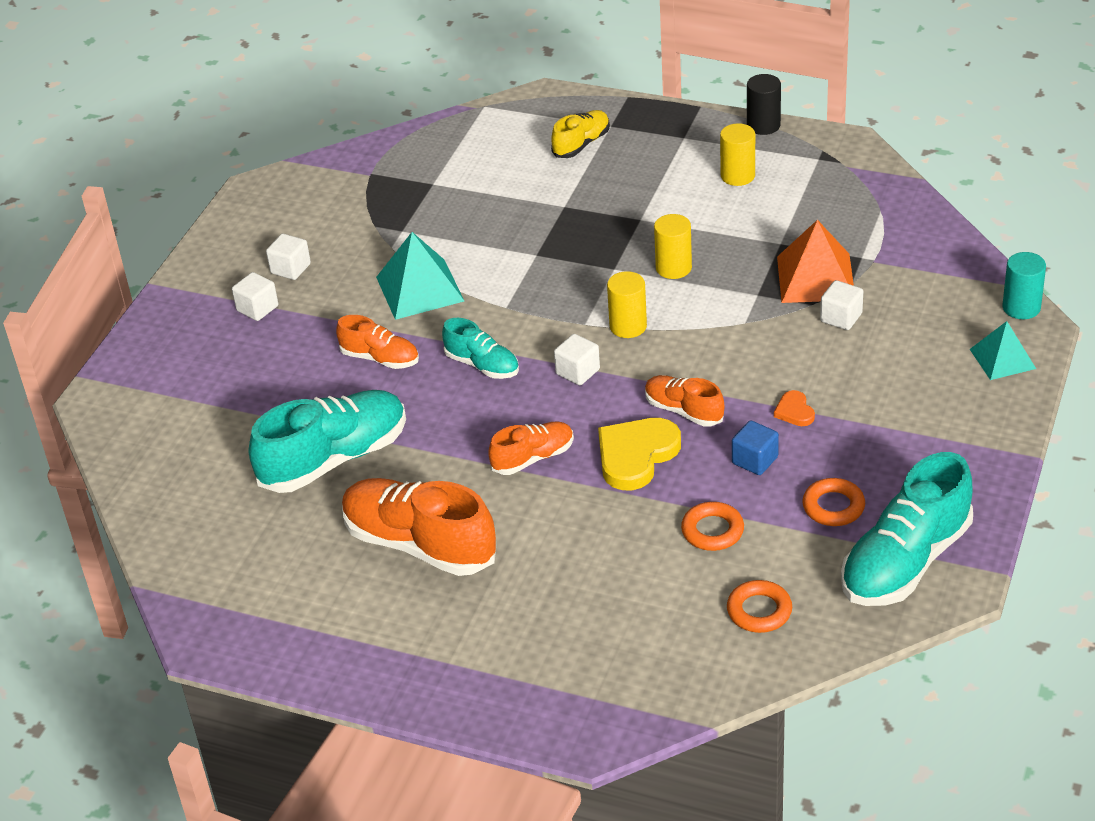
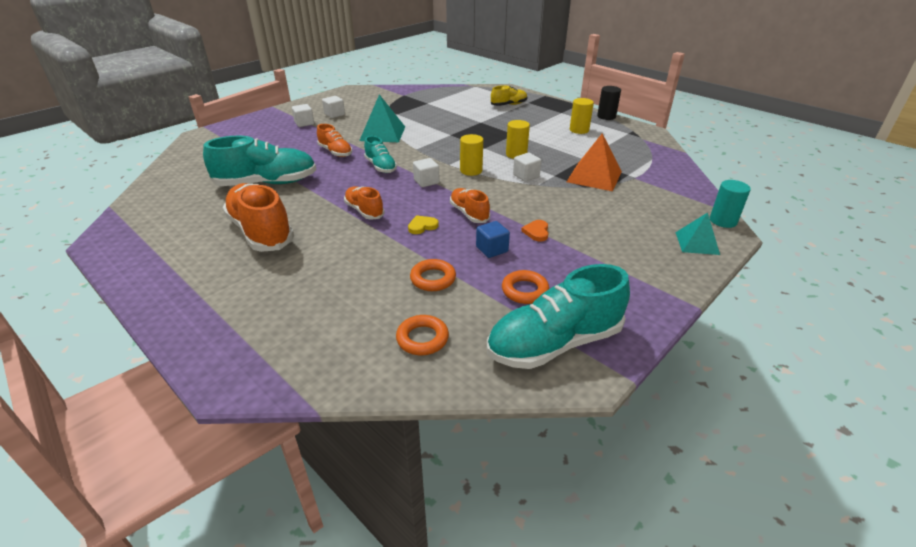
camera: 20 degrees right, 5 degrees down
orange shoe [488,421,574,475] -> orange shoe turned 120 degrees counterclockwise [344,186,384,220]
yellow heart [598,418,681,490] -> yellow heart [408,215,439,234], size x0.49
white cube [820,280,863,330] -> white cube moved to [513,153,541,182]

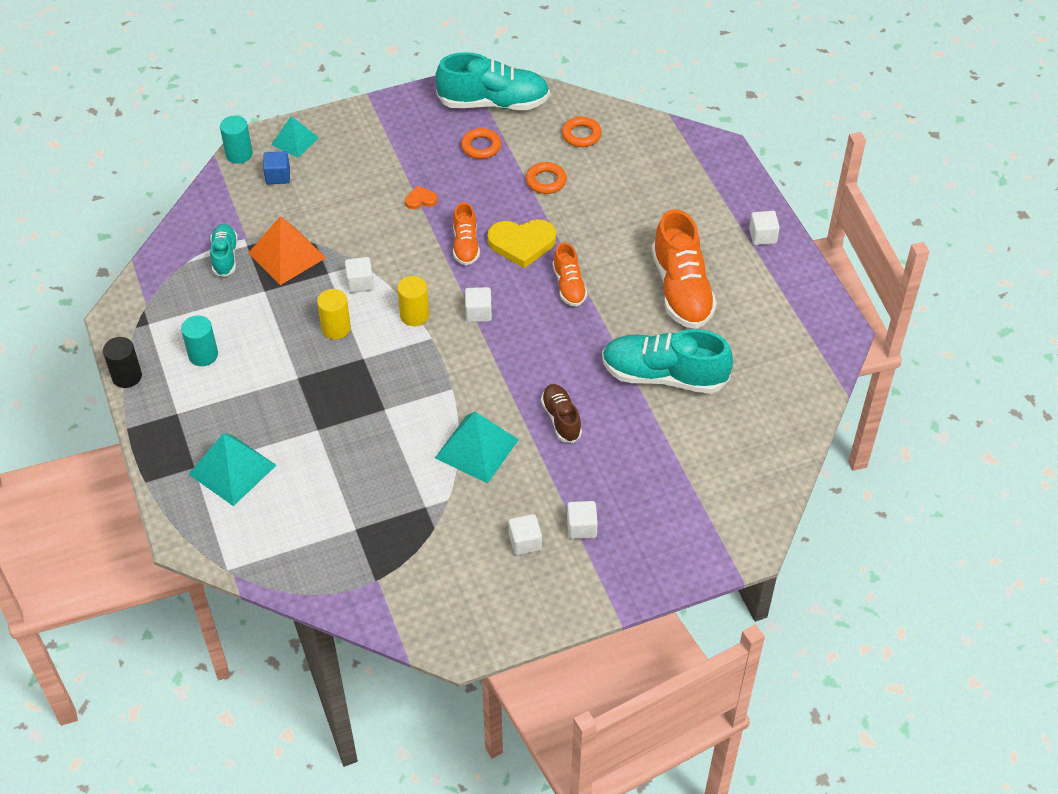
camera: 155 degrees left, 15 degrees up
orange shoe [317,124,352,157] -> brown shoe [541,384,582,443]
turquoise shoe [364,136,397,173] -> turquoise shoe moved to [210,224,238,277]
yellow heart [408,215,439,234] -> yellow heart [487,219,556,268], size x2.05
blue cube [476,221,510,258] -> blue cube moved to [263,151,290,185]
yellow shoe [491,85,527,106] -> turquoise pyramid [188,433,277,506]
orange heart [521,220,548,242] -> orange heart turned 135 degrees counterclockwise [405,186,437,209]
yellow cylinder [570,98,594,134] -> turquoise cylinder [181,315,218,366]
none -> white cube [749,211,780,245]

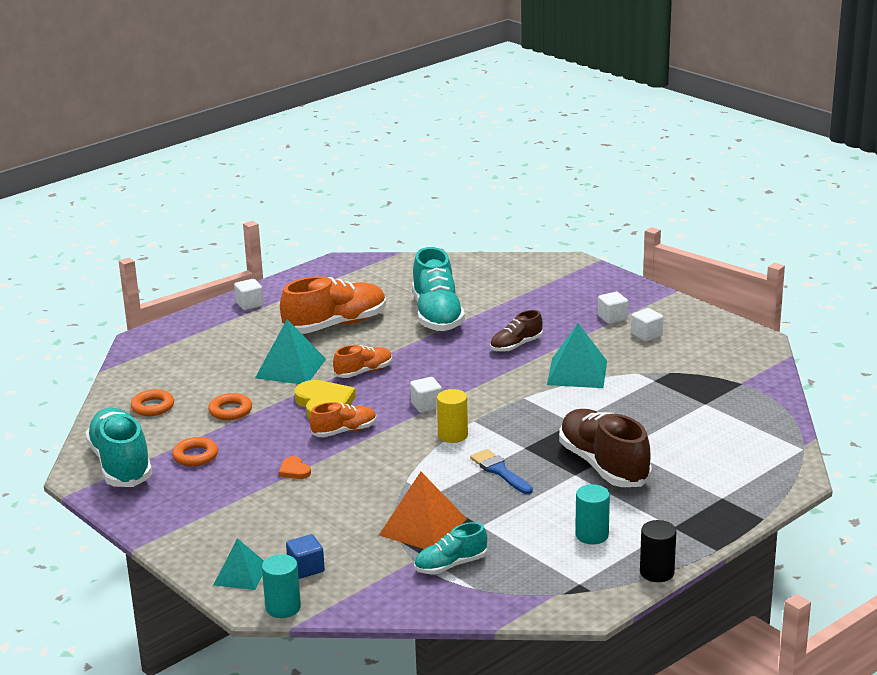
camera: 110 degrees left, 25 degrees down
turquoise pyramid [188,433,277,506] -> turquoise pyramid moved to [255,320,326,384]
yellow cylinder [317,289,351,339] -> blue brush [470,449,533,494]
white cube [345,257,374,293] -> none
none -> brown shoe [559,409,652,487]

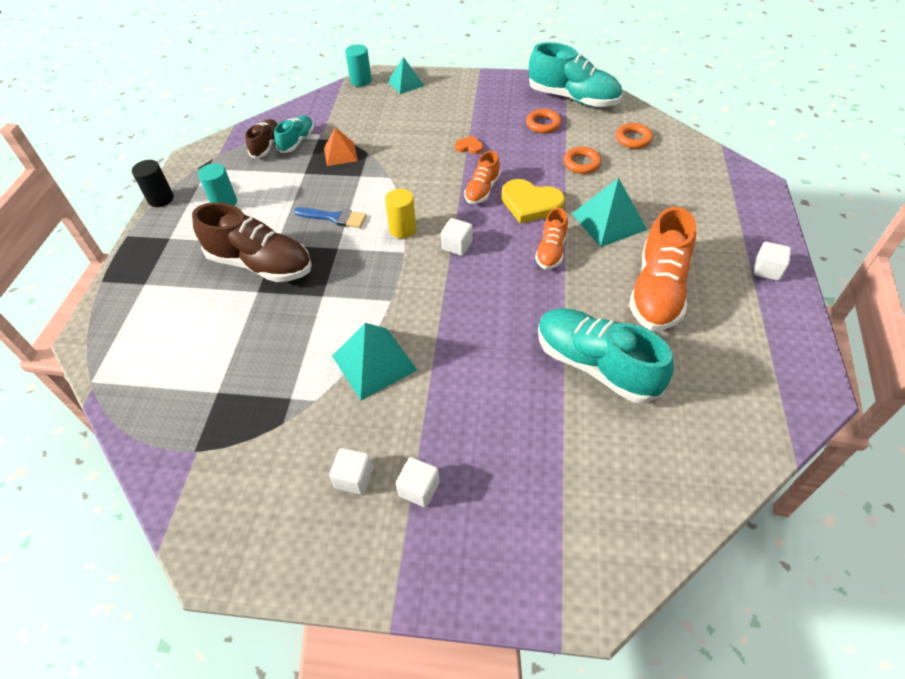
camera: 140 degrees right, 25 degrees up
blue cube [286,534,325,579] -> none
orange pyramid [379,472,467,549] -> orange pyramid [324,127,358,166], size x0.64
brown shoe [490,310,543,352] -> brown shoe moved to [245,119,278,159]

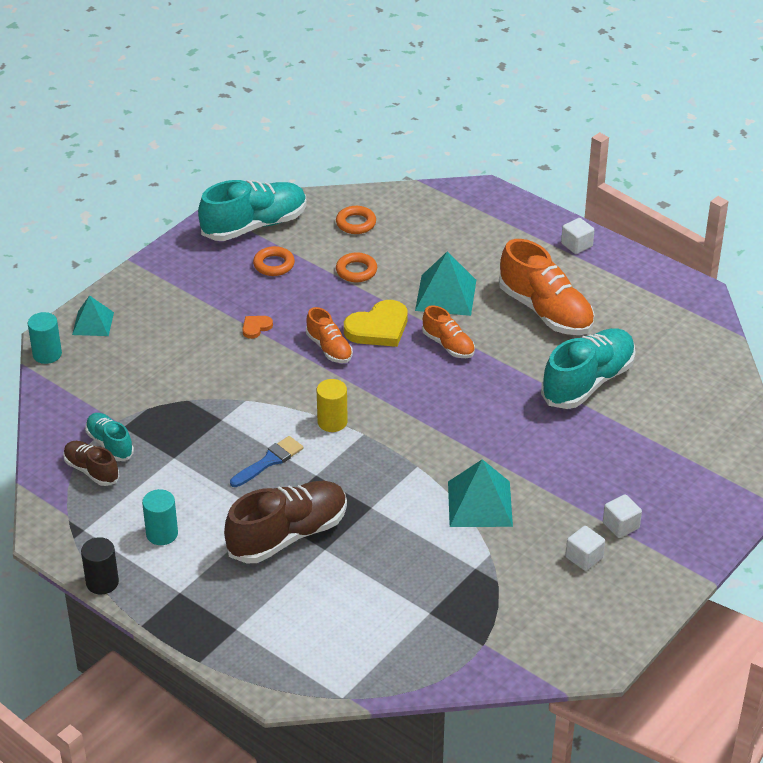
camera: 60 degrees left, 10 degrees down
orange pyramid [324,127,358,166] -> none
white cube [441,218,473,256] -> none
turquoise shoe [538,308,674,403] -> turquoise shoe turned 150 degrees clockwise [541,328,636,409]

